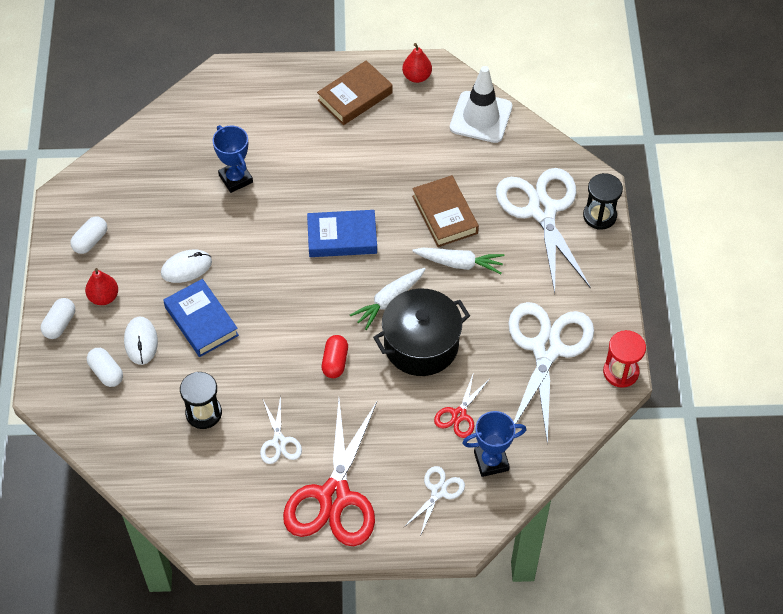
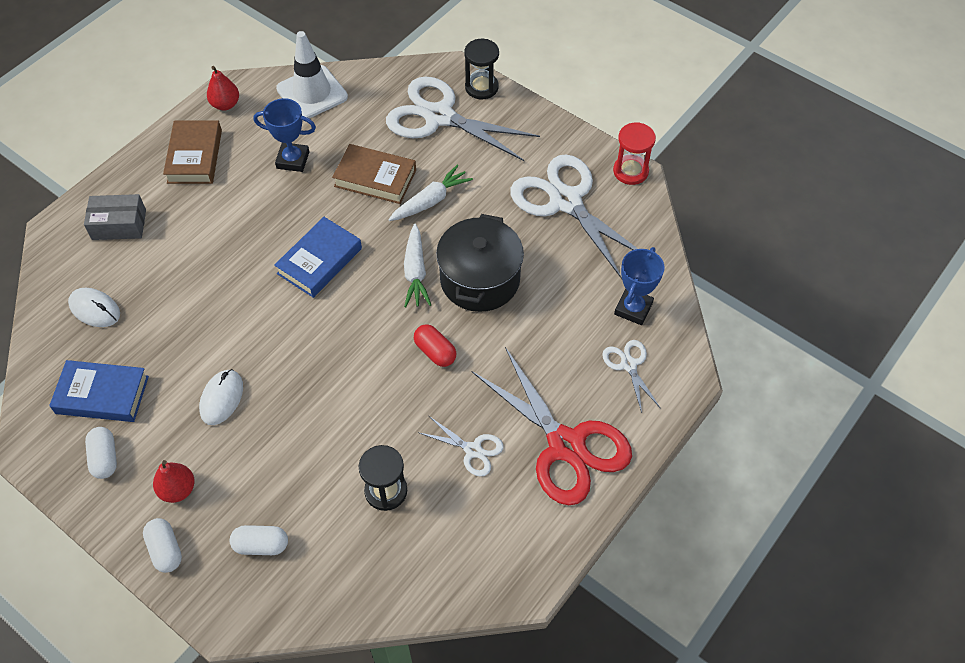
camera: 50 degrees left, 0 degrees up
white mouse [124,317,158,365] -> white mouse moved to [68,288,120,327]
blue book [163,279,239,357] -> blue book moved to [49,360,149,422]
blue trophy [212,125,253,193] -> blue trophy moved to [253,98,316,172]
red scissors [434,372,489,438] -> none
none -> grey box [84,194,146,240]

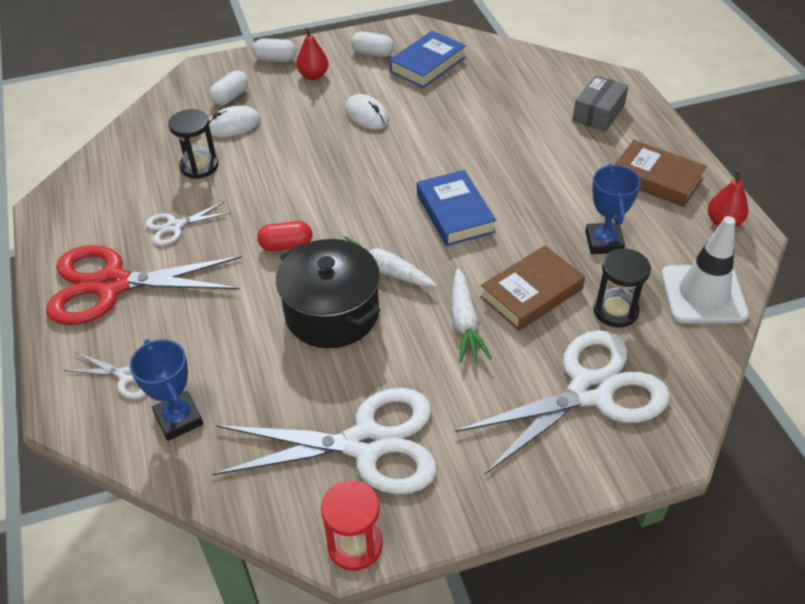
camera: 125 degrees right, 10 degrees down
white mouse [68,288,120,327] -> white mouse moved to [209,106,261,137]
blue trophy [253,98,316,172] -> blue trophy turned 45 degrees counterclockwise [585,164,641,254]
black hourglass [464,39,499,99] -> black hourglass moved to [593,249,651,328]

